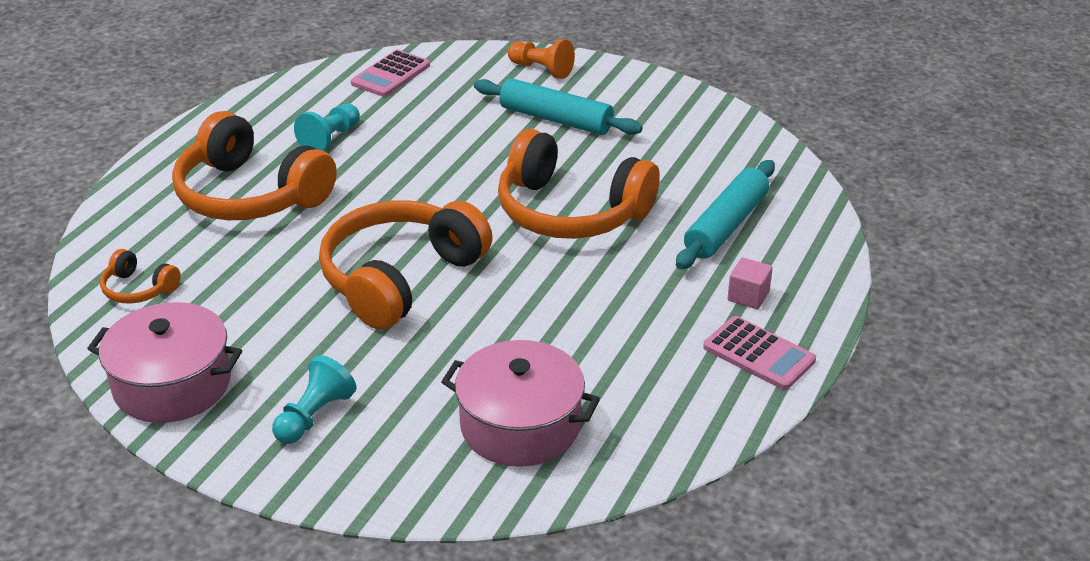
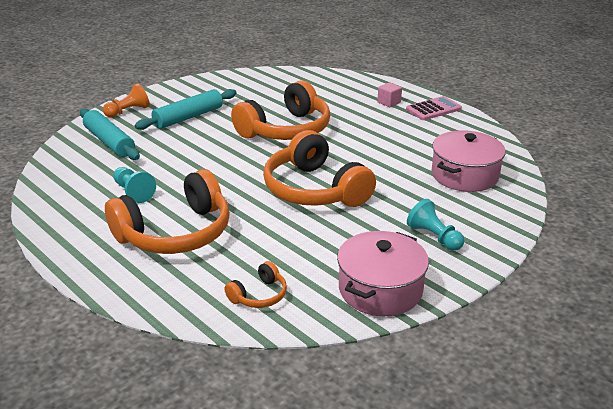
camera: 70 degrees left, 5 degrees down
pink calculator [351,50,430,97] -> none
turquoise rolling pin [676,160,775,269] -> turquoise rolling pin moved to [80,108,140,160]

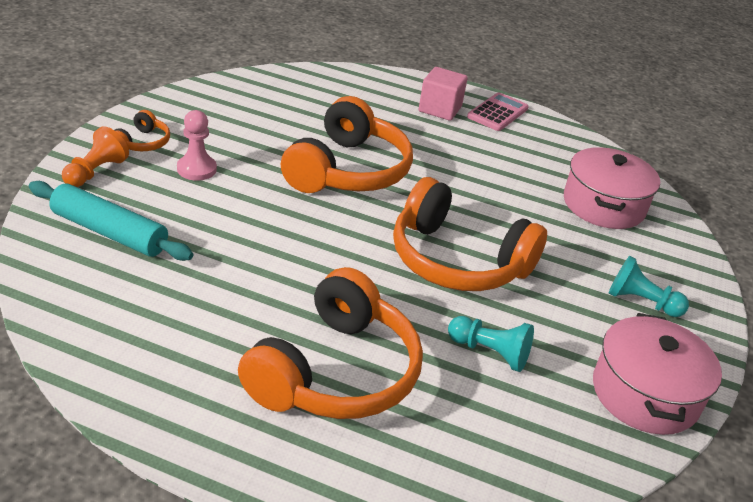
camera: 30 degrees left, 5 degrees up
turquoise pawn [113,167,156,203] -> turquoise pawn moved to [448,316,534,372]
turquoise rolling pin [135,89,237,130] -> pink pawn [177,110,217,181]
orange headphones [225,261,287,308] -> orange headphones moved to [115,110,170,151]
pink cube [377,82,402,107] -> pink cube [419,67,468,121], size x1.56

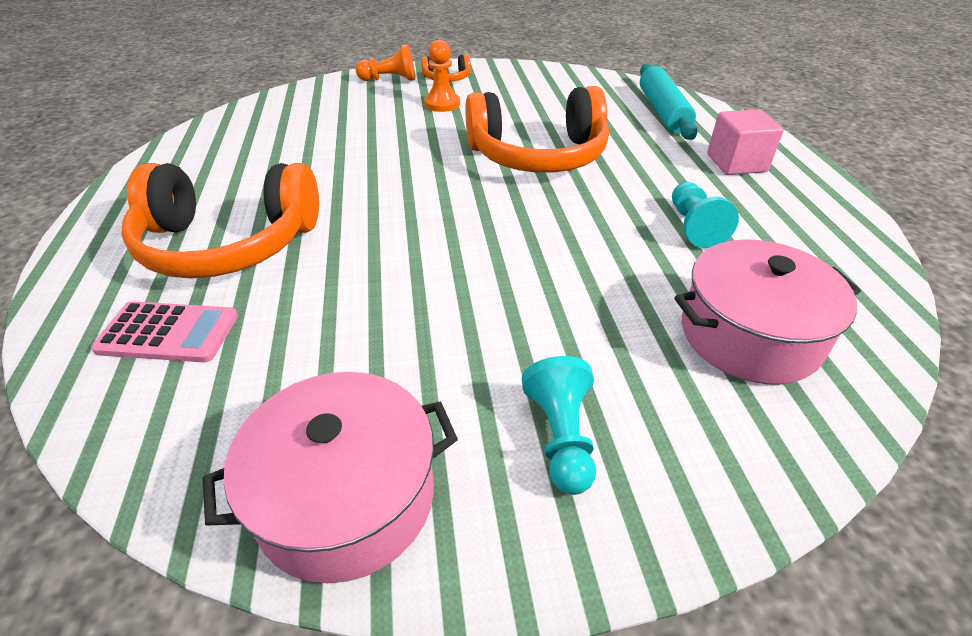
camera: 65 degrees right, 5 degrees up
turquoise rolling pin [29,181,193,261] -> turquoise rolling pin moved to [640,64,698,140]
pink pawn [177,110,217,181] -> orange pawn [424,40,460,112]
orange headphones [393,177,547,291] -> none
turquoise pawn [448,316,534,372] -> turquoise pawn moved to [672,182,739,248]
pink calculator [467,92,529,131] -> pink calculator moved to [91,301,238,363]

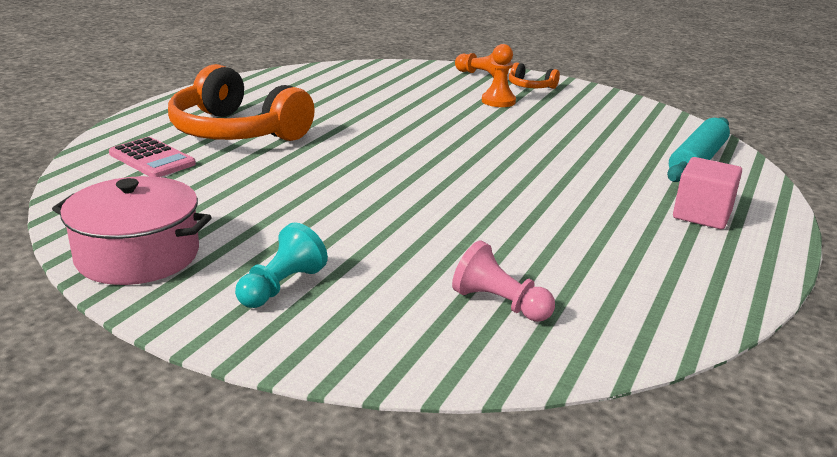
camera: 35 degrees right, 15 degrees down
orange headphones [465,86,609,173] -> none
turquoise pawn [672,182,739,248] -> none
pink pot [674,240,861,385] -> pink pawn [452,241,555,322]

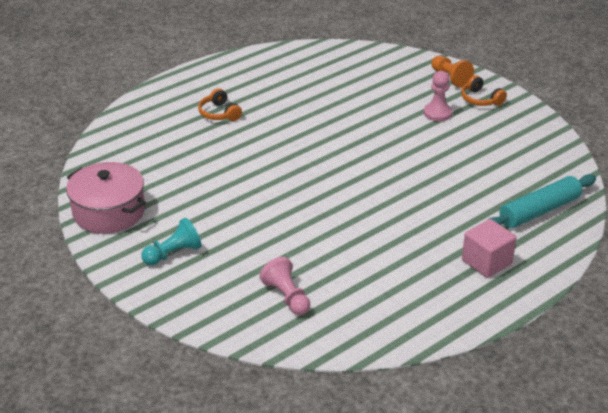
camera: 25 degrees right, 10 degrees up
pink calculator [109,137,196,177] -> none
orange headphones [168,64,315,141] -> orange headphones [198,88,242,121], size x0.44
orange pawn [482,44,516,107] -> pink pawn [424,71,452,121]

